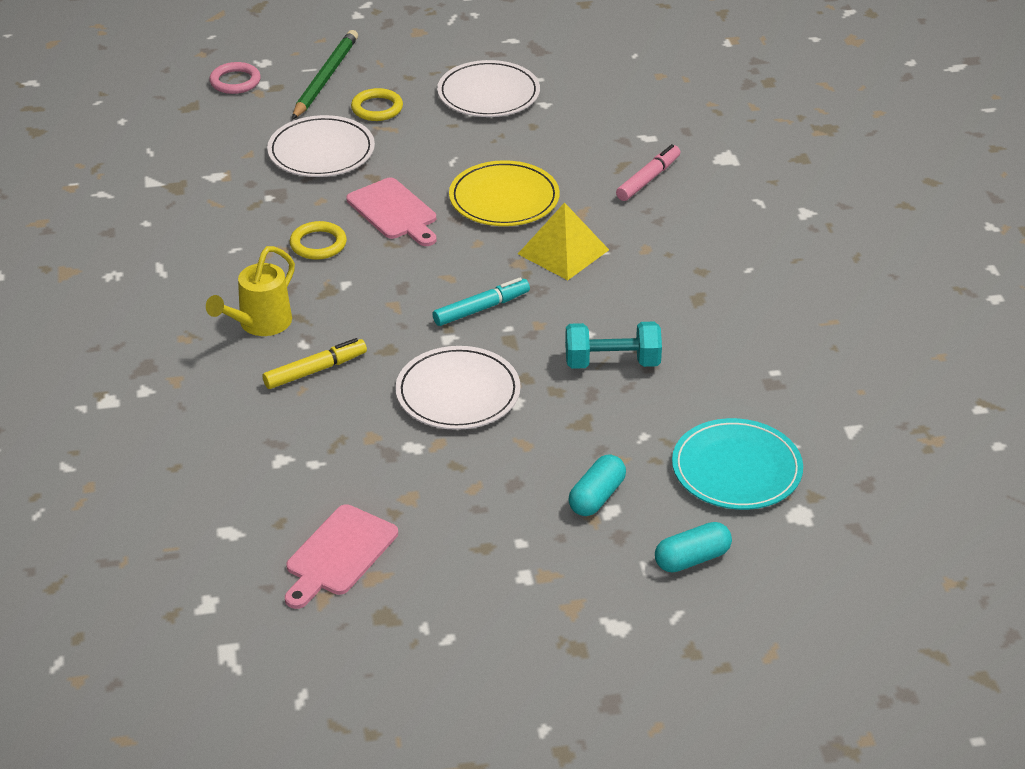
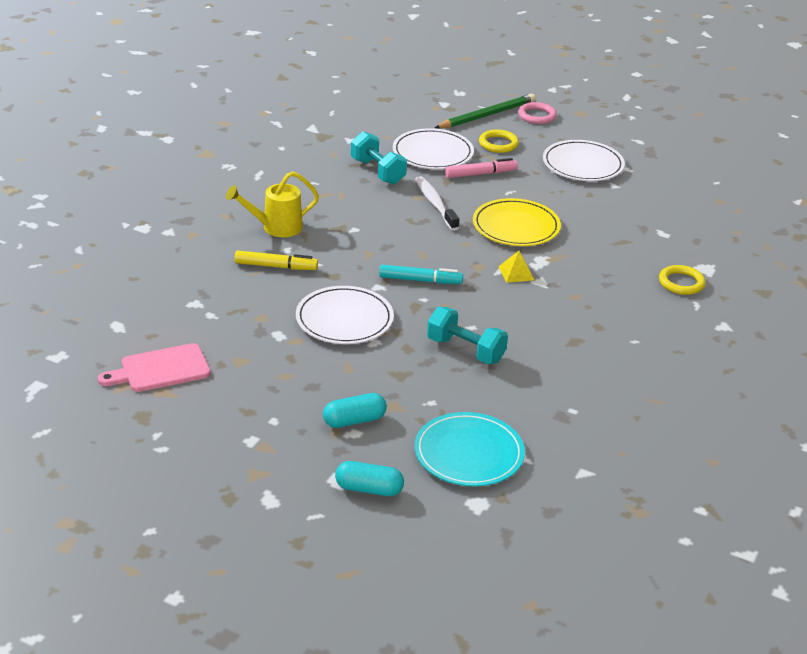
camera: 35 degrees right, 5 degrees down
pink ring [209,62,261,94] -> pink ring moved to [518,102,557,124]
yellow ring [290,221,347,260] -> yellow ring moved to [659,265,706,295]
pink cutting board [346,178,436,246] -> white toothbrush [415,176,459,231]
yellow pyramid [518,202,609,280] -> yellow pyramid [498,251,534,283], size x0.55
pink marker [616,144,681,201] -> pink marker moved to [445,158,518,178]
none -> turquoise dumbbell [351,131,407,184]

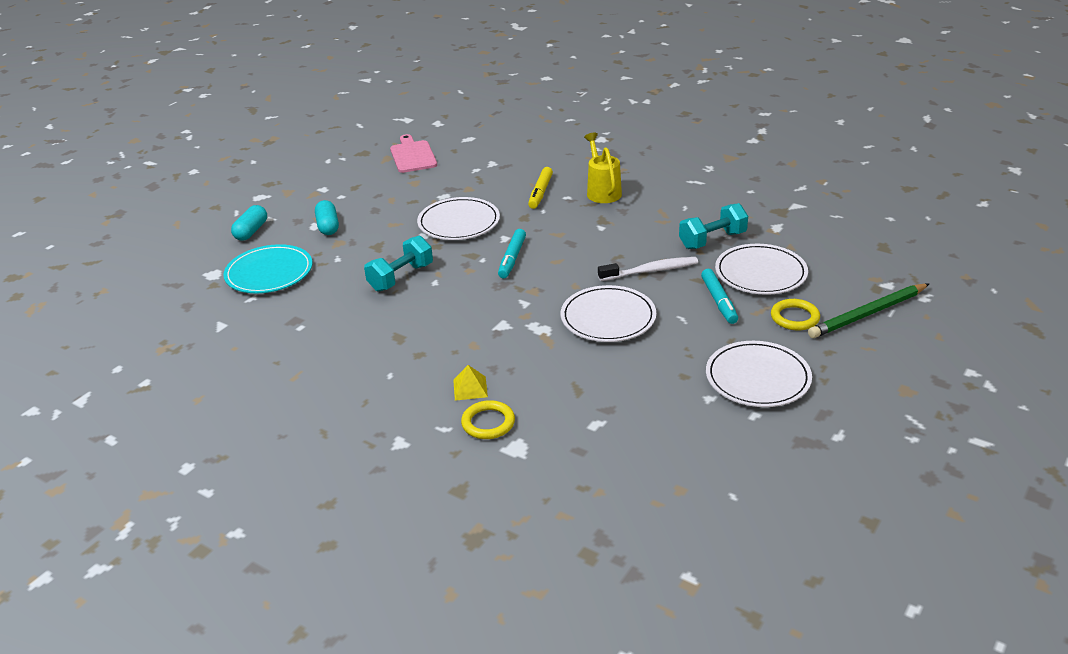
camera: 100 degrees right, 0 degrees up
green pencil [435,94,536,129] -> green pencil turned 90 degrees clockwise [808,283,929,338]
pink marker [445,158,518,178] -> turquoise marker [701,269,738,324]
yellow plate [473,198,561,246] -> white plate [561,285,656,342]
yellow pyramid [498,251,534,283] -> yellow pyramid moved to [453,365,488,401]
pink ring [518,102,557,124] -> none

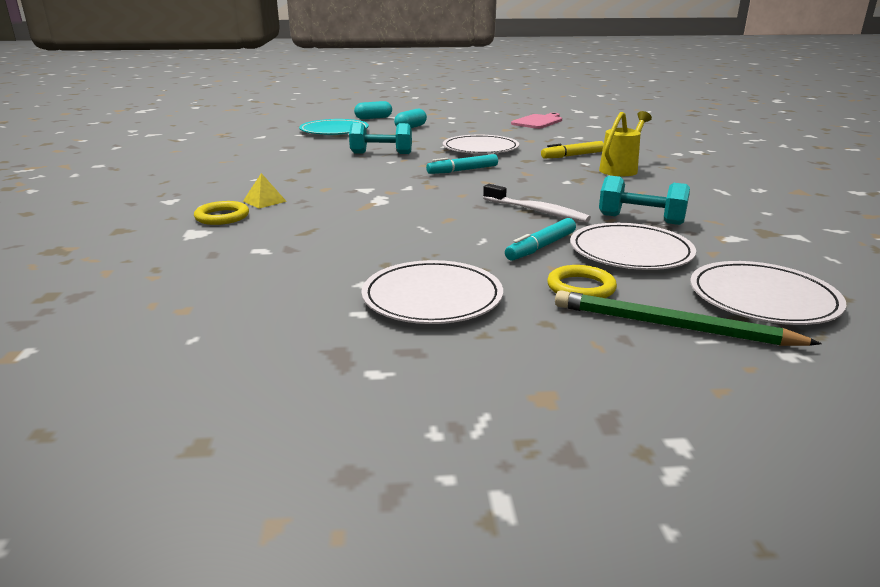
camera: 50 degrees right, 10 degrees down
white plate [561,285,656,342] -> white plate moved to [690,261,847,325]

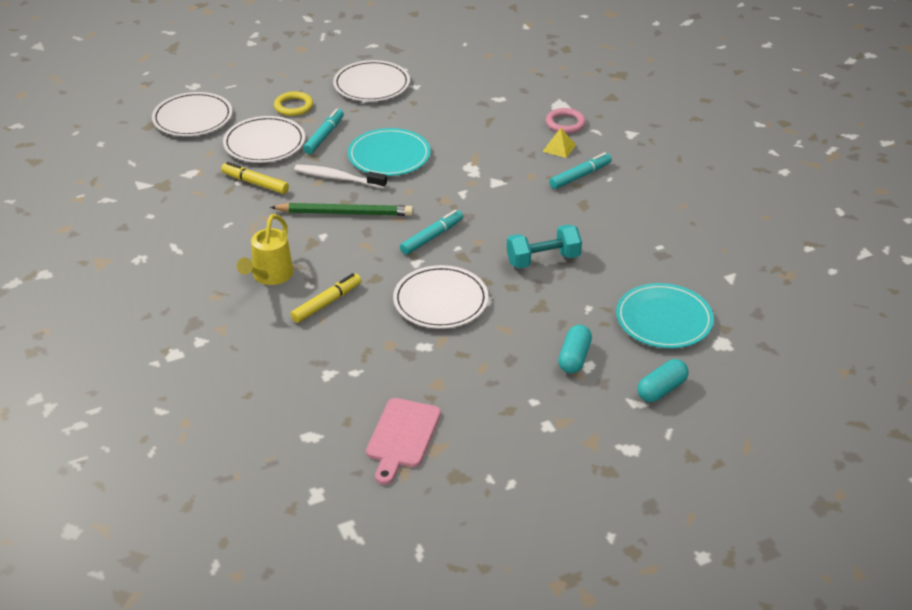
camera: 160 degrees right, 15 degrees up
yellow ring [194,201,249,225] -> pink ring [546,108,586,133]
green pencil [555,290,822,346] -> green pencil moved to [270,203,413,216]
turquoise dumbbell [599,175,690,225] -> yellow marker [221,162,289,194]
none -> turquoise plate [348,128,431,176]
none -> turquoise marker [549,152,612,189]

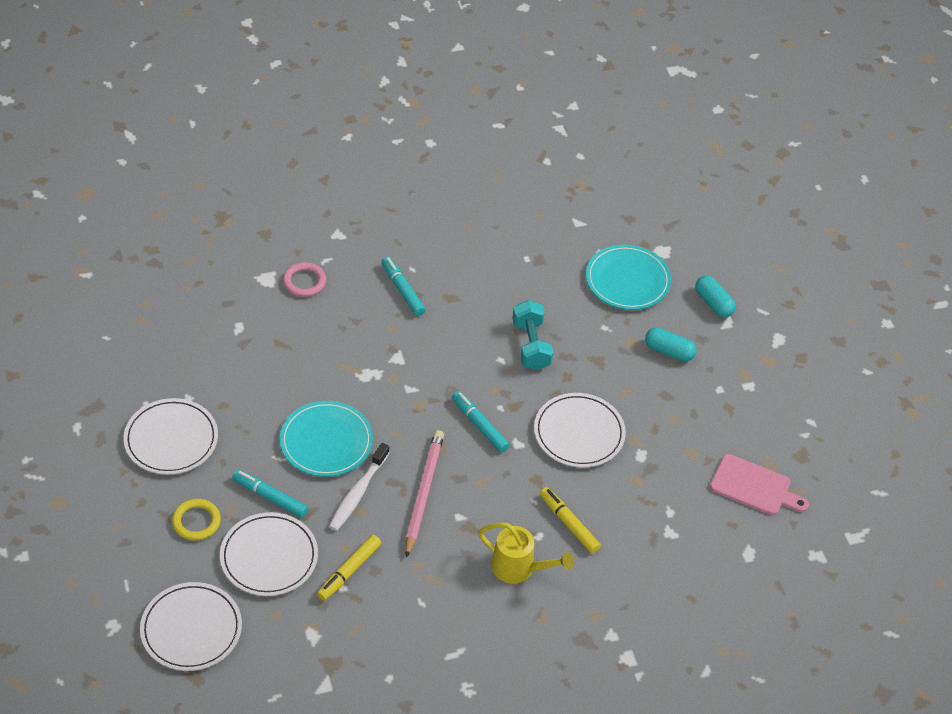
camera: 85 degrees left, 10 degrees up
green pencil [270,203,413,216] -> pink pencil [405,430,444,558]
yellow pyramid [542,128,576,158] -> none

